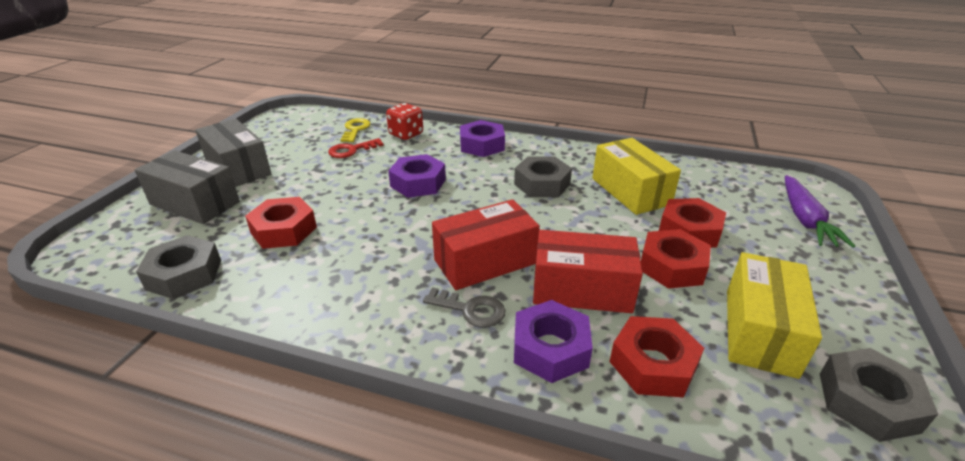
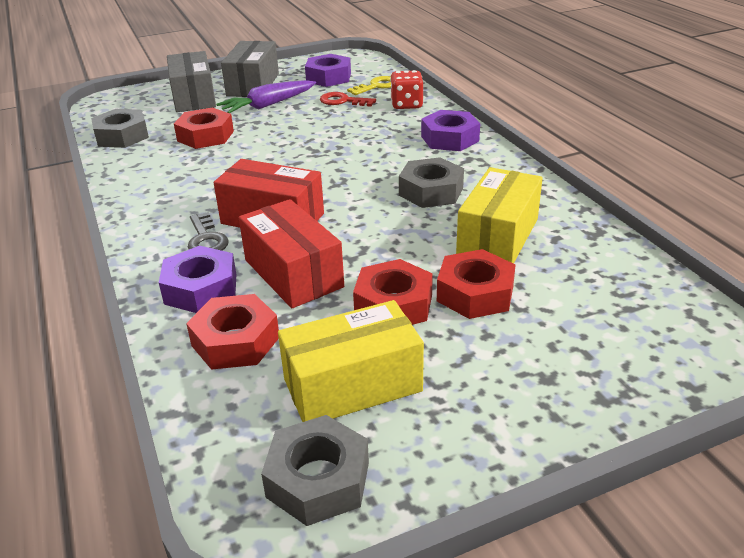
camera: 50 degrees right, 0 degrees up
purple nut [388,154,446,198] -> purple nut moved to [305,54,351,87]
purple carrot [785,175,855,248] -> purple carrot moved to [216,80,316,113]

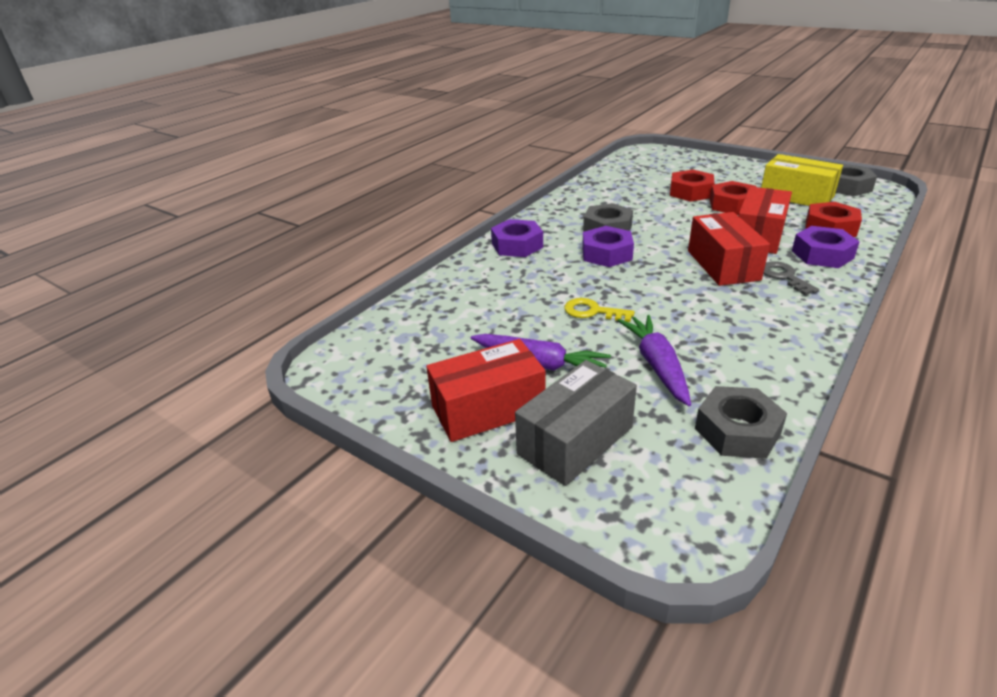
camera: 120 degrees left, 0 degrees up
red nut [174,107,234,149] -> purple carrot [617,315,691,406]
grey key [188,212,229,251] -> grey key turned 60 degrees counterclockwise [763,261,819,295]
grey box [221,41,279,97] -> red box [426,339,546,442]
purple nut [305,54,351,87] -> purple nut moved to [582,226,634,267]
red key [320,92,376,107] -> none
yellow key [347,76,391,95] -> yellow key moved to [564,298,635,322]
red dice [390,70,424,109] -> none
yellow box [456,167,543,264] -> none

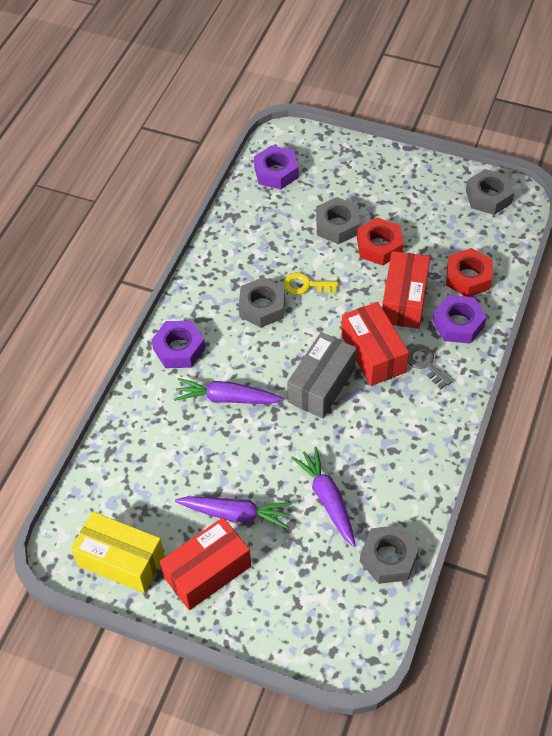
camera: 15 degrees left, 20 degrees up
grey box [515,360,637,486] -> grey box moved to [287,332,357,419]
yellow key [564,298,635,322] -> yellow key moved to [283,273,338,295]
purple nut [582,226,634,267] -> purple nut moved to [254,145,298,189]
red nut [670,169,714,202] -> grey nut [316,197,360,244]
yellow box [761,154,843,206] -> yellow box moved to [71,511,165,593]
none -> purple carrot [174,378,284,404]

